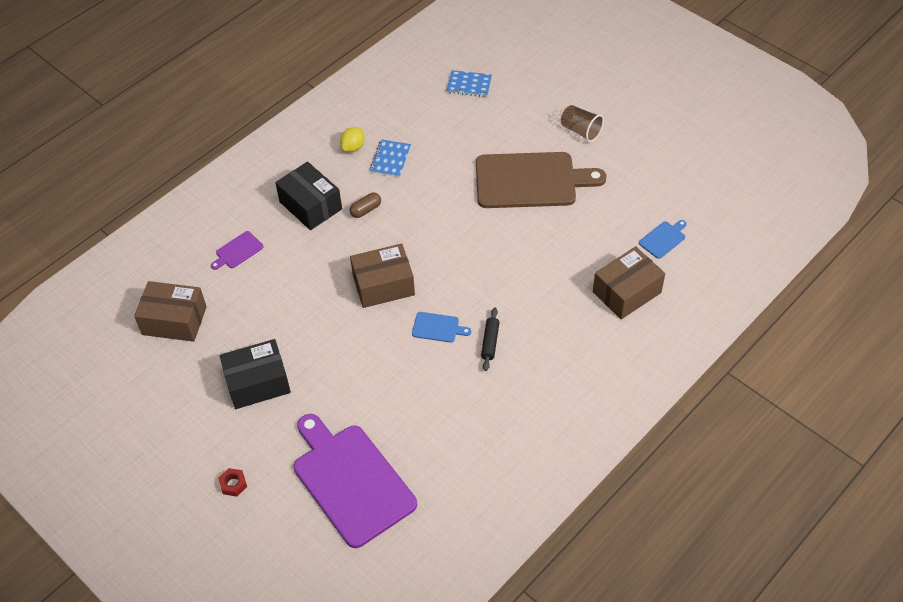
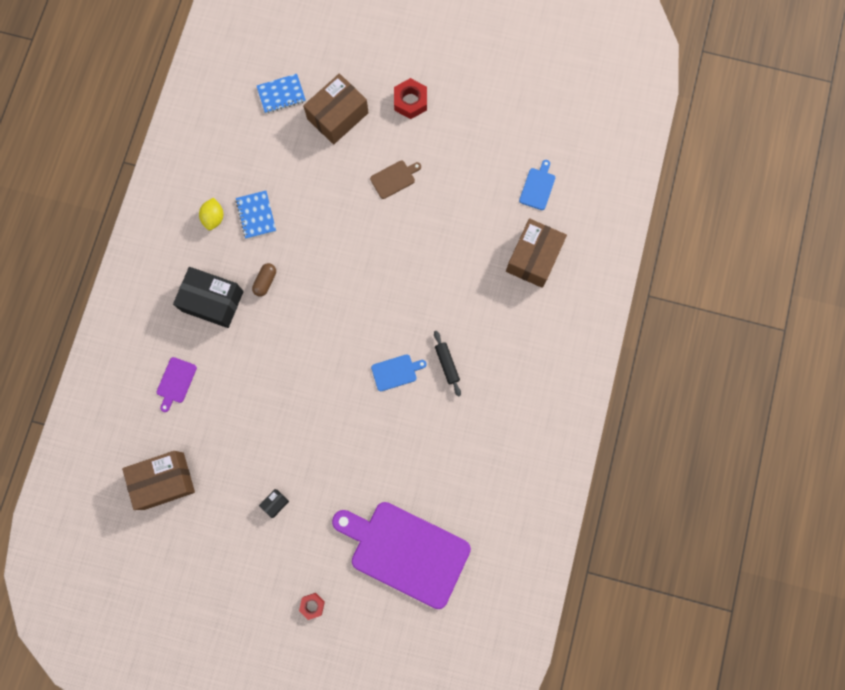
camera: 30 degrees left, 25 degrees up
black box [220,339,291,409] -> black box [259,489,289,518], size x0.42
brown box [350,243,415,308] -> brown box moved to [303,73,369,145]
brown cutting board [476,152,607,208] -> brown cutting board [370,160,421,199], size x0.41
brown cup [561,105,604,142] -> red nut [394,78,427,119]

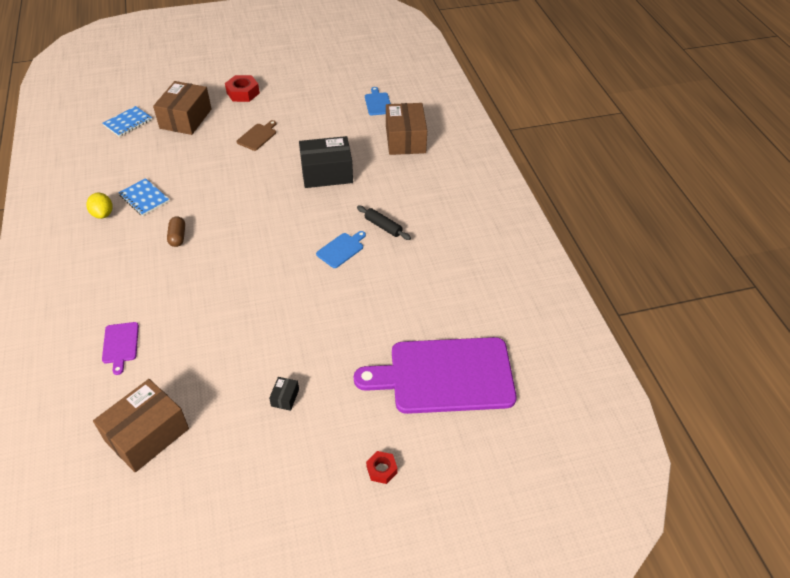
camera: 30 degrees left, 30 degrees down
black box [173,267,244,328] -> black box moved to [299,136,353,188]

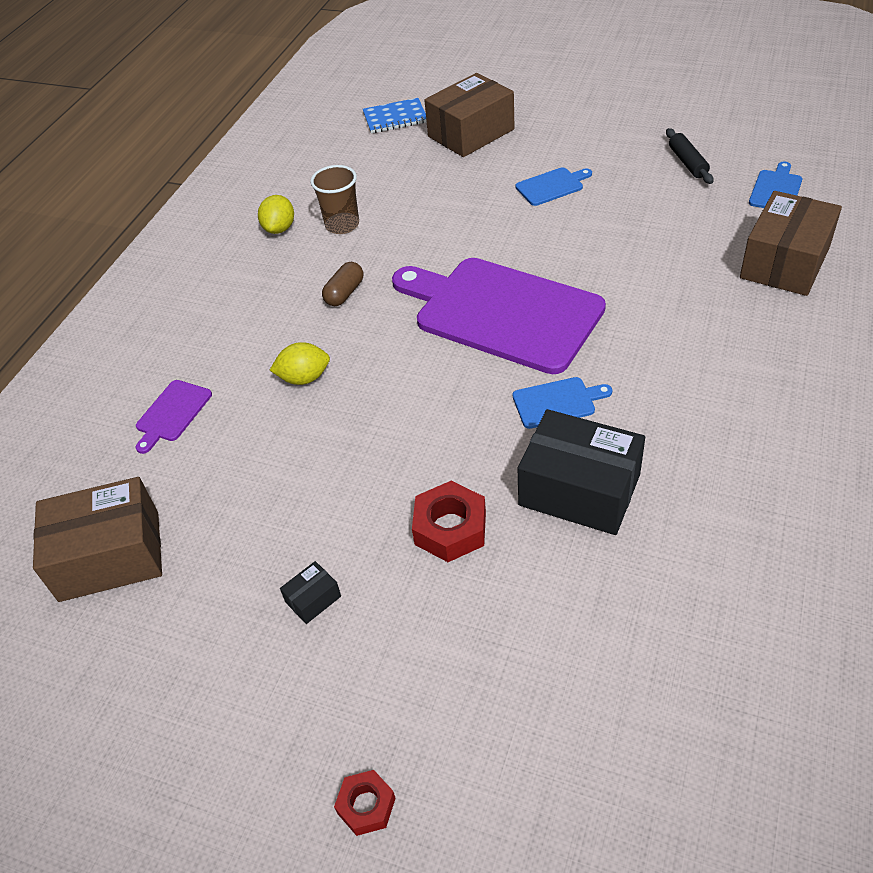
camera: 40 degrees right, 0 degrees up
blue notebook [118,178,169,216] -> brown cup [310,165,359,234]
red nut [225,75,260,102] -> red nut moved to [412,481,486,562]
brown cutting board [237,120,276,151] -> blue cutting board [515,167,592,206]
black box [299,136,353,188] -> black box moved to [518,409,645,535]
purple cutting board [354,337,517,414] -> purple cutting board moved to [392,258,606,374]
black rolling pin [357,206,411,240] -> black rolling pin moved to [666,128,713,184]
none -> yellow lemon [270,342,330,385]

